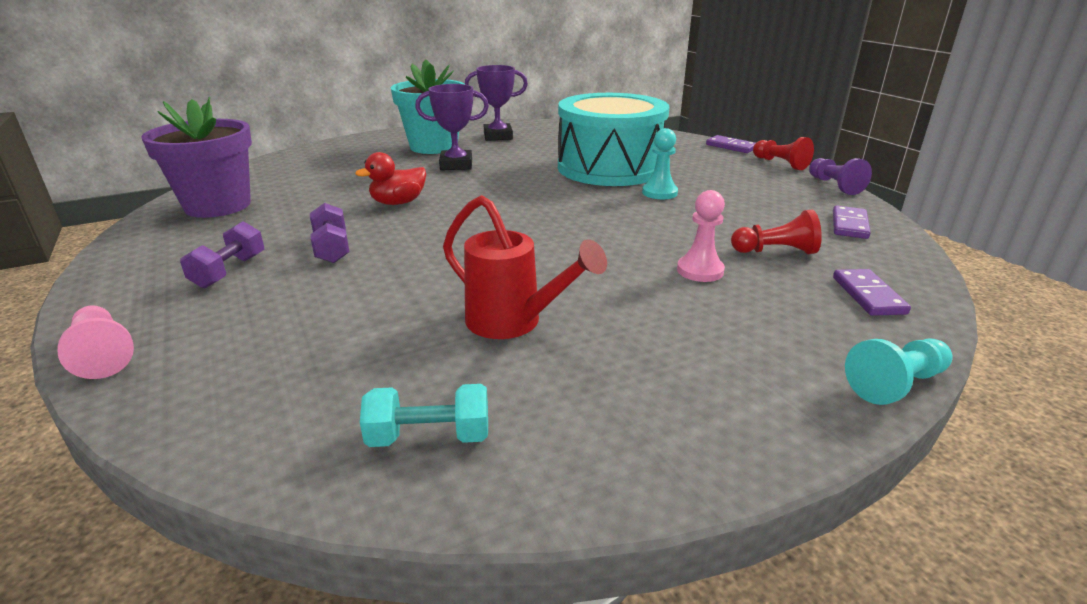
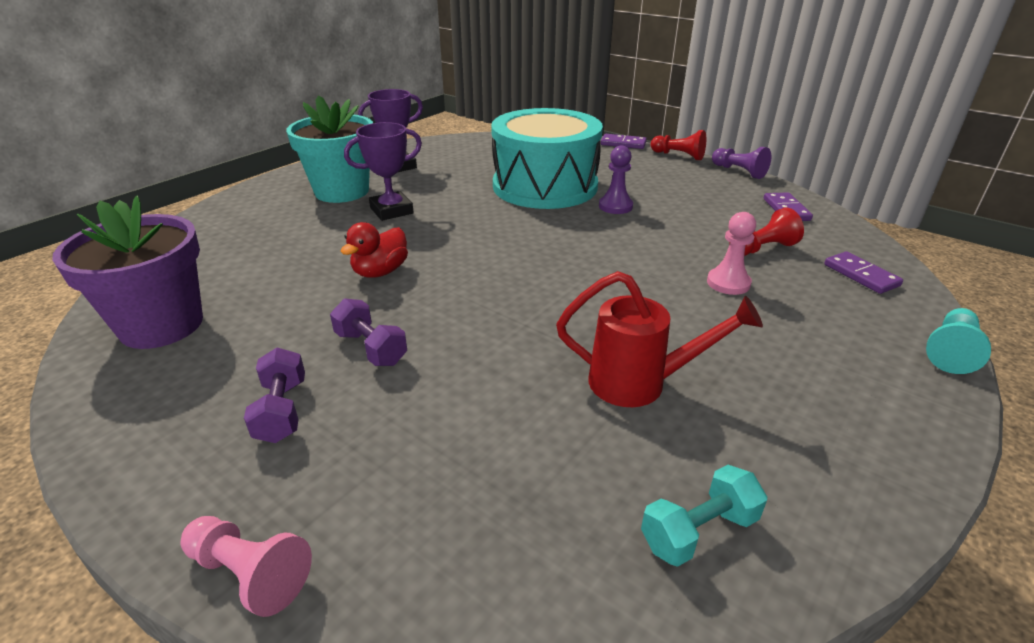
camera: 25 degrees left, 5 degrees up
turquoise pawn [642,128,678,199] -> purple pawn [599,146,633,214]

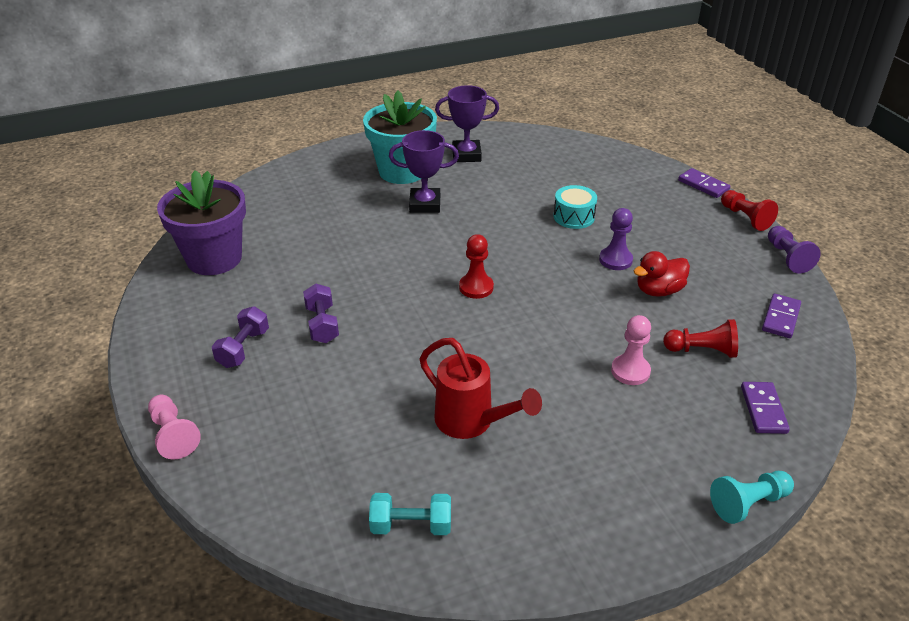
camera: 30 degrees right, 5 degrees up
red duck [340,222,408,278] -> red duck moved to [634,251,690,297]
turquoise drum [491,108,603,209] -> turquoise drum [553,185,597,229], size x0.40
none -> red pawn [459,234,494,299]

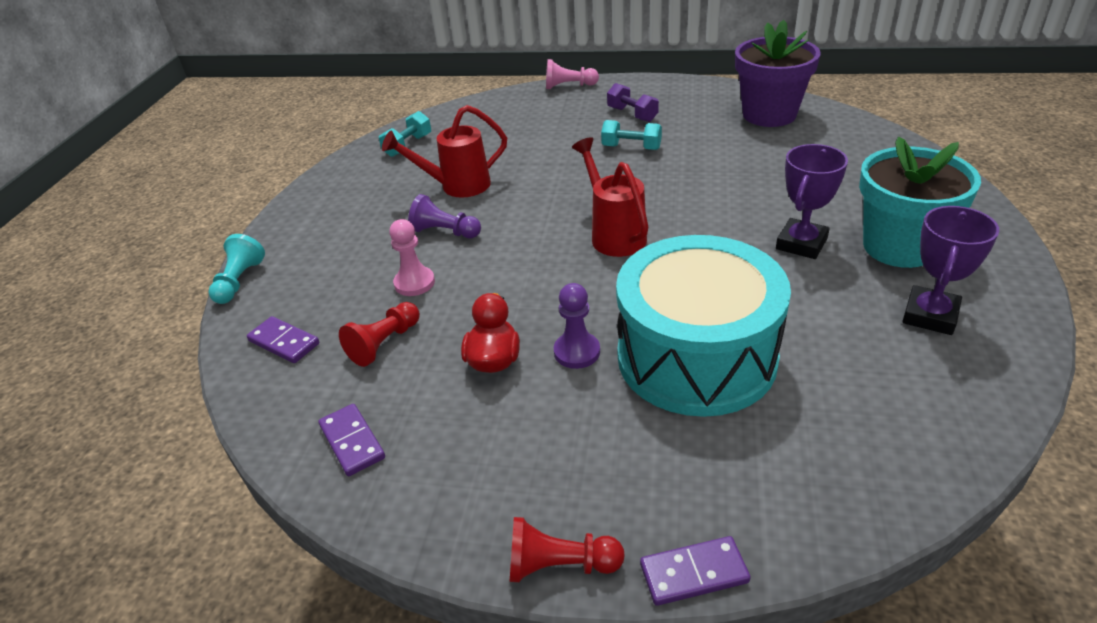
camera: 125 degrees right, 0 degrees up
purple dumbbell [303,284,339,343] -> turquoise dumbbell [601,120,662,150]
red pawn [459,234,494,299] -> red watering can [572,137,648,257]
turquoise drum [553,185,597,229] -> turquoise drum [616,235,791,417], size x2.49
purple pawn [768,226,821,274] -> purple pawn moved to [408,194,481,238]

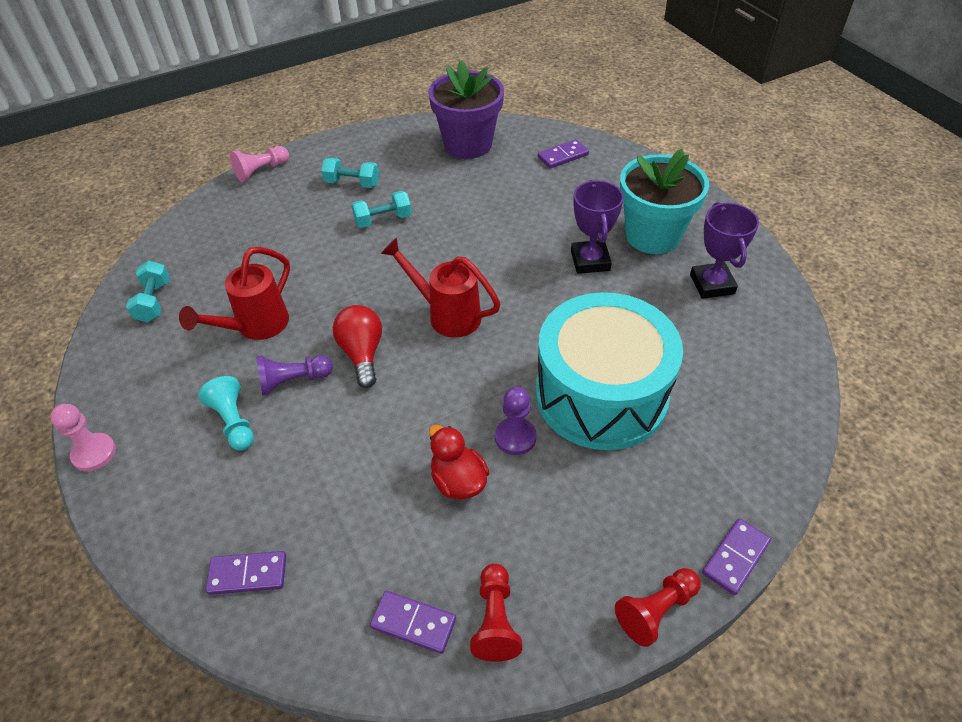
camera: 40 degrees left, 10 degrees up
turquoise pawn [208,234,265,304] -> turquoise pawn moved to [198,376,254,451]
red pawn [339,302,420,367] -> red pawn moved to [470,564,522,662]
pink pawn [389,219,435,296] -> pink pawn moved to [50,404,116,472]
purple dumbbell [607,83,659,122] -> turquoise dumbbell [321,158,379,188]
none -> red light bulb [333,305,382,388]
none -> purple domino [538,139,589,169]

